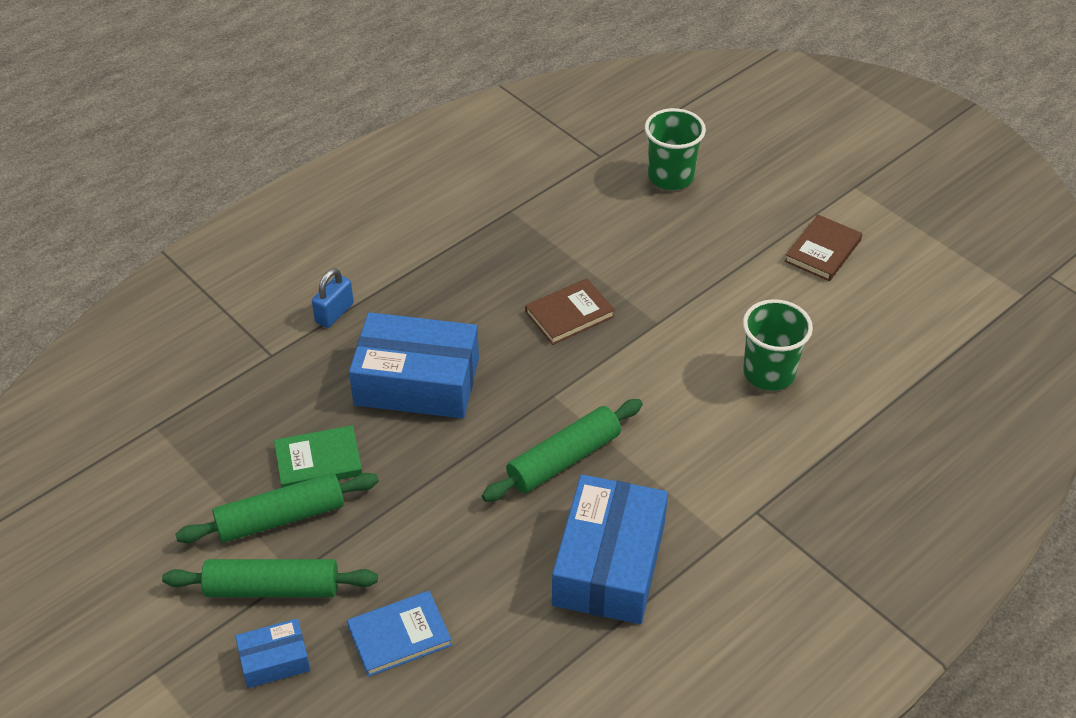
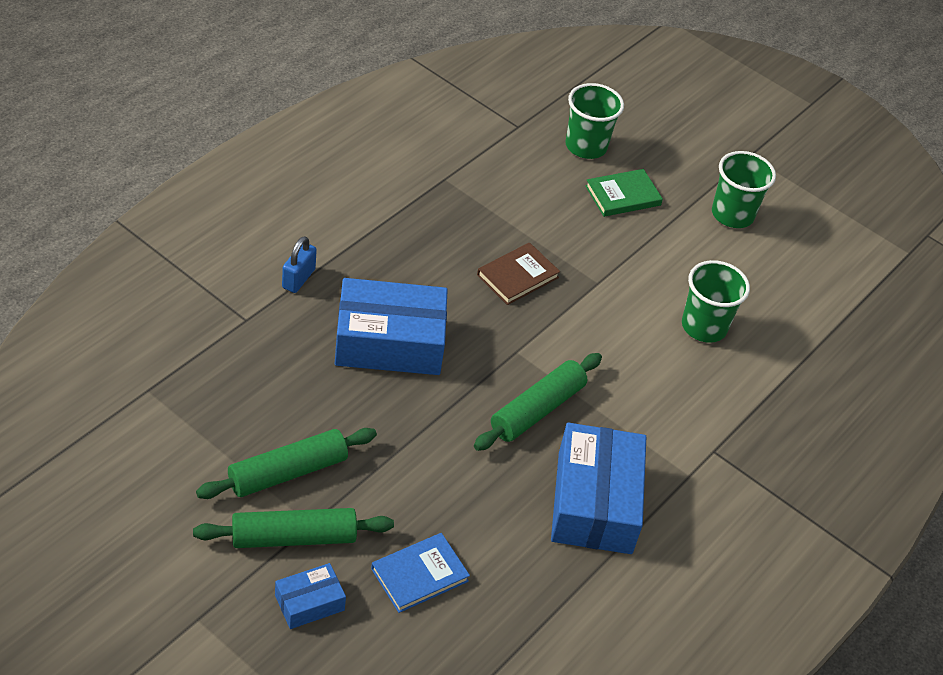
camera: 15 degrees left, 0 degrees up
green book [274,425,363,488] -> green book moved to [585,169,663,217]
brown book [785,215,862,281] -> green cup [712,151,776,228]

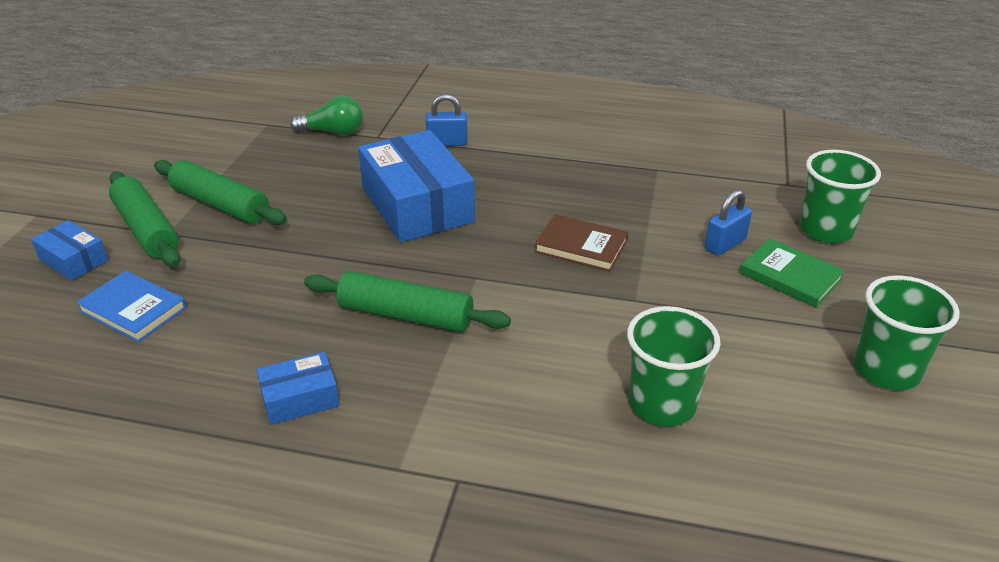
camera: 70 degrees right, 10 degrees down
blue box [551,423,646,554] -> blue box [257,352,340,425], size x0.49
none -> green light bulb [290,96,363,135]
none -> blue padlock [705,190,752,256]

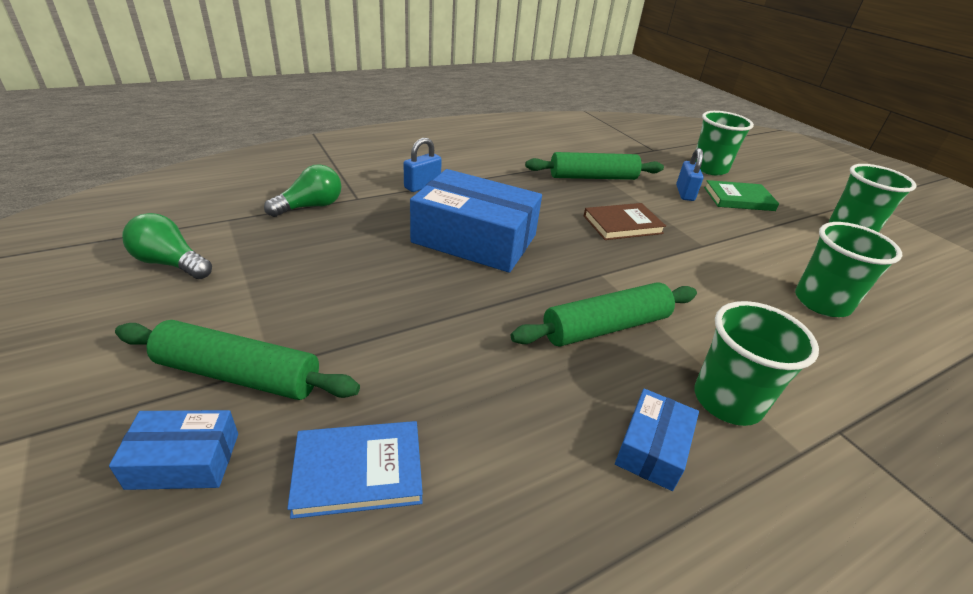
camera: 45 degrees left, 0 degrees up
green rolling pin [154,160,287,225] -> green rolling pin moved to [525,152,664,180]
none -> green light bulb [122,213,212,279]
none -> green cup [694,301,819,426]

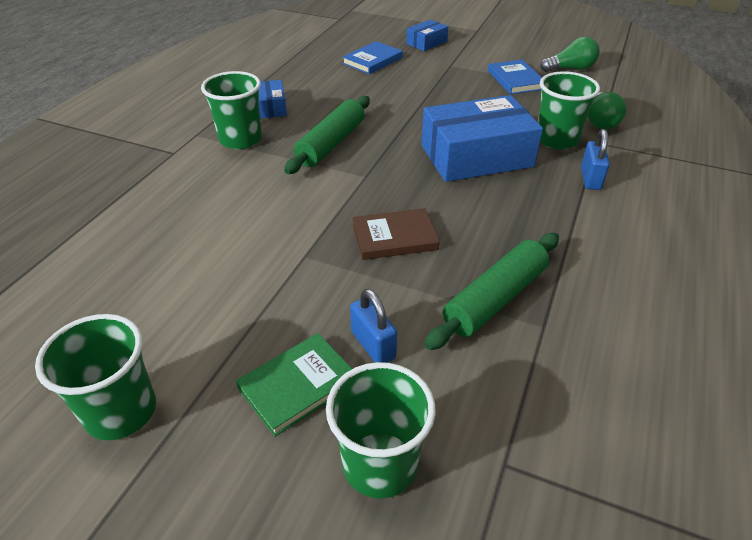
camera: 145 degrees right, 5 degrees up
green rolling pin [115,320,360,400] -> none
brown book [584,203,666,240] -> brown book turned 45 degrees clockwise [352,208,440,260]
green cup [795,222,902,317] -> green cup moved to [538,71,600,149]
none -> blue book [488,60,542,94]

